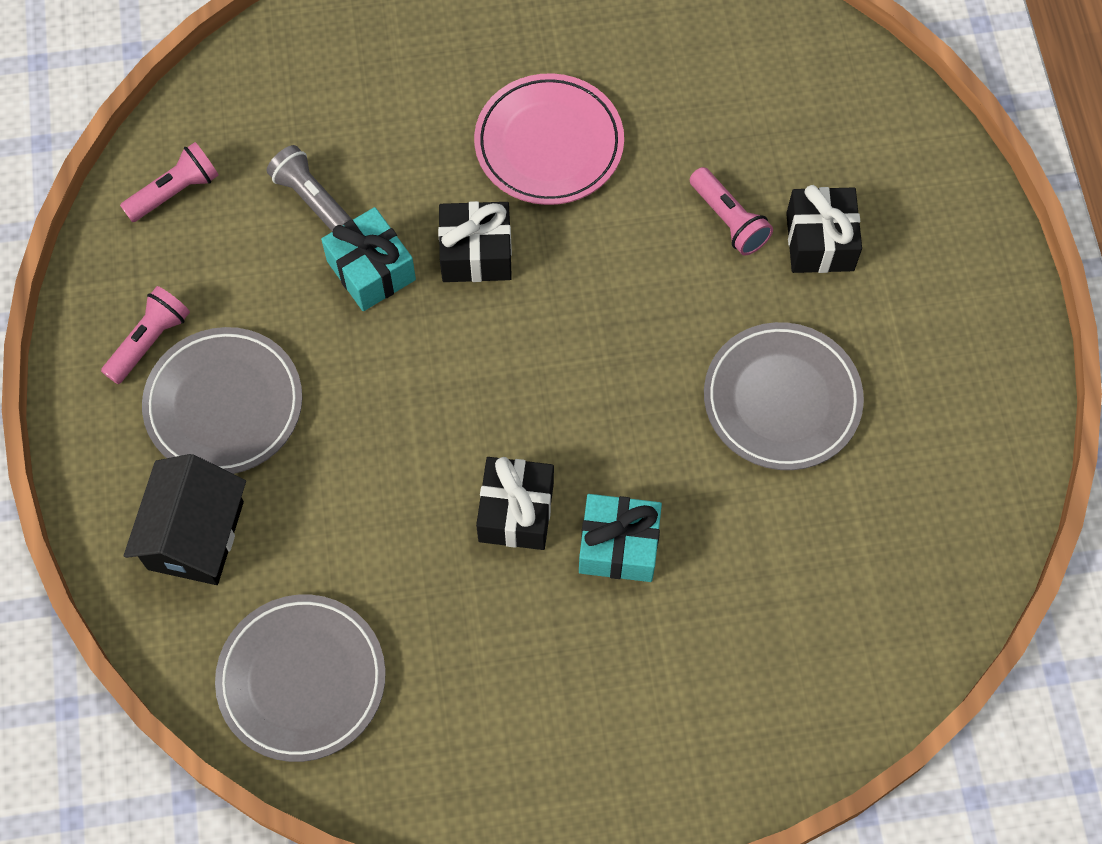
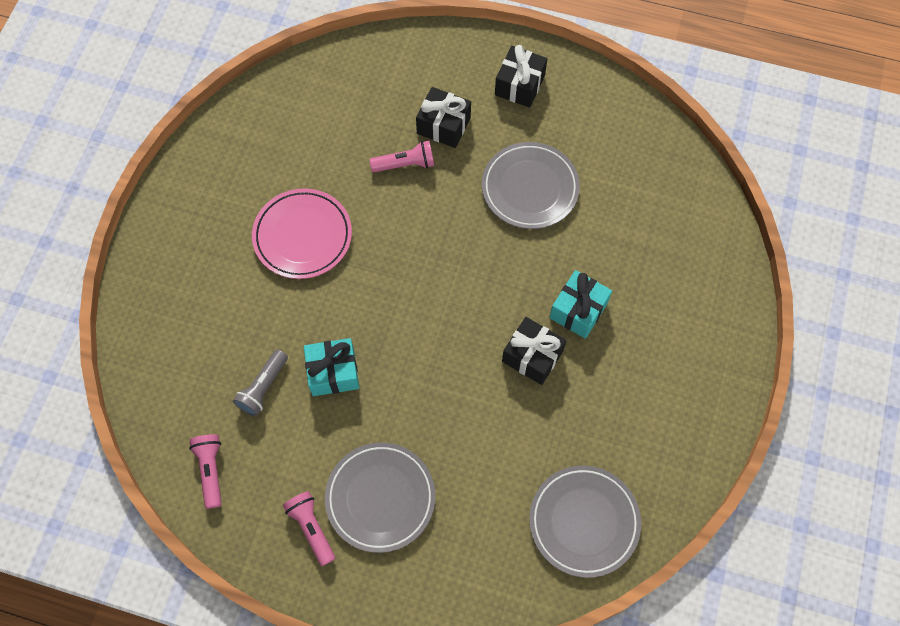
camera: 65 degrees left, 0 degrees up
black house [124,454,246,585] -> none
grey flashlight [267,145,351,232] -> grey flashlight turned 45 degrees counterclockwise [233,349,288,417]
black gift [438,201,512,282] -> black gift moved to [495,45,547,108]

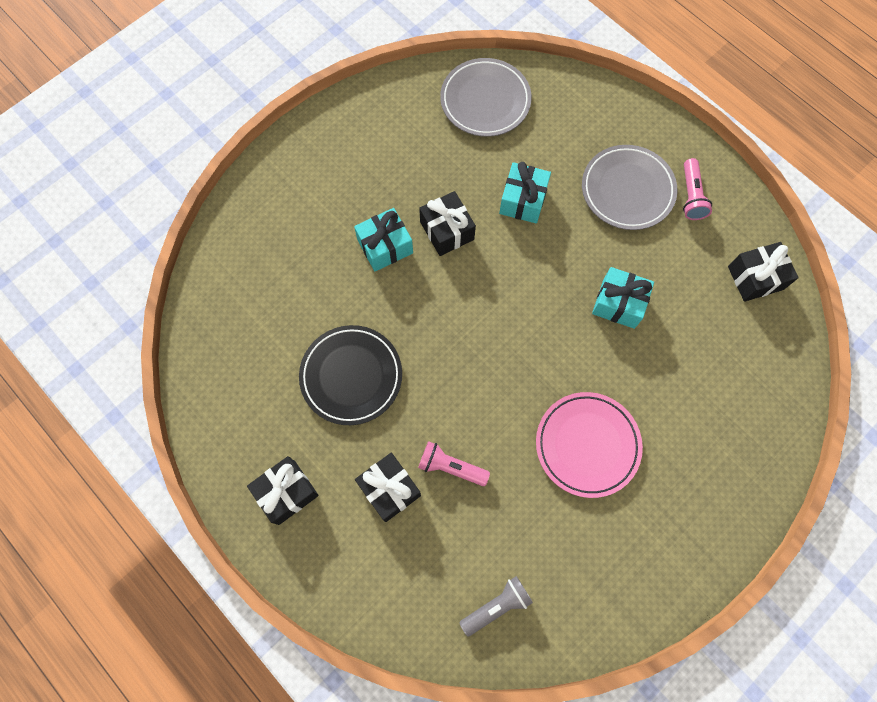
camera: 150 degrees left, 5 degrees up
pink flashlight [189,434,222,509] -> black gift [728,242,799,302]
grey flashlight [233,349,288,417] -> grey flashlight moved to [460,576,533,637]
grey plate [482,142,580,229] -> black plate [299,325,402,425]
none -> turquoise gift [499,162,551,223]

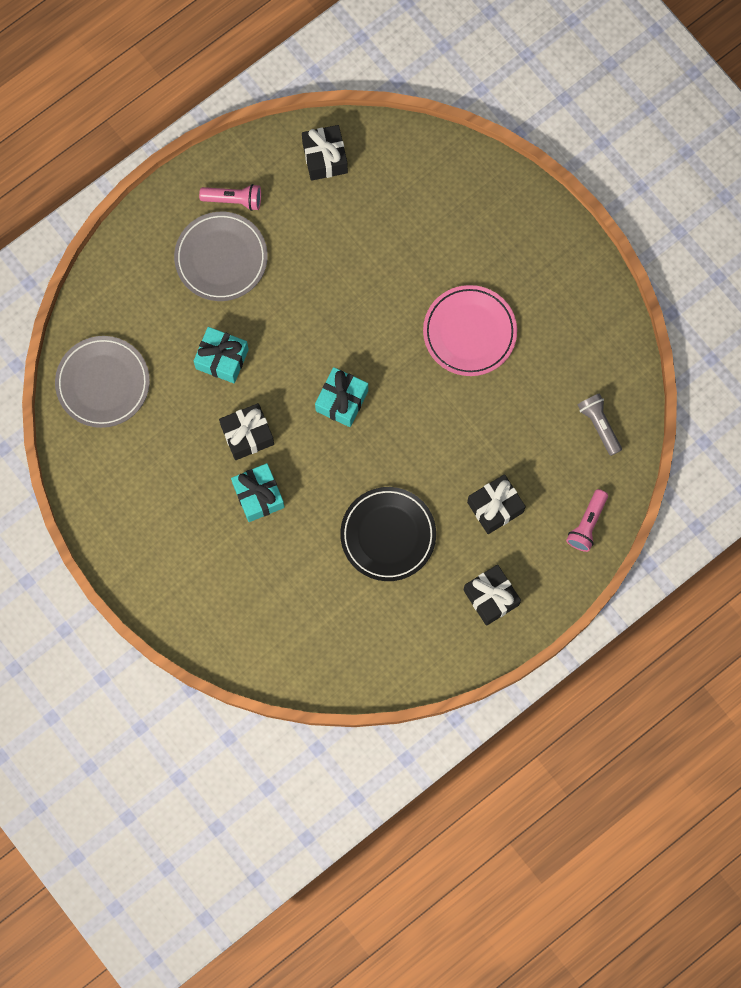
camera: 85 degrees left, 5 degrees up
pink flashlight [418,441,490,486] -> pink flashlight moved to [566,489,608,552]
turquoise gift [592,267,654,329] -> turquoise gift moved to [315,367,368,427]

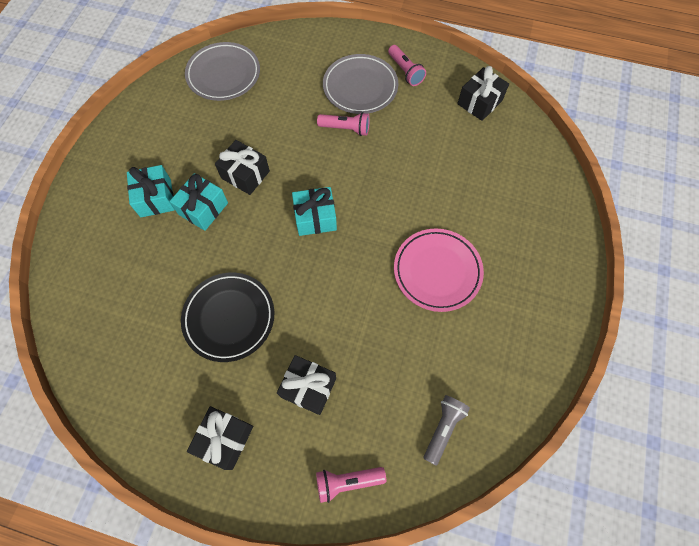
camera: 55 degrees right, 10 degrees down
turquoise gift [194,327,249,383] -> turquoise gift moved to [127,165,175,217]
none -> pink flashlight [317,112,370,136]

